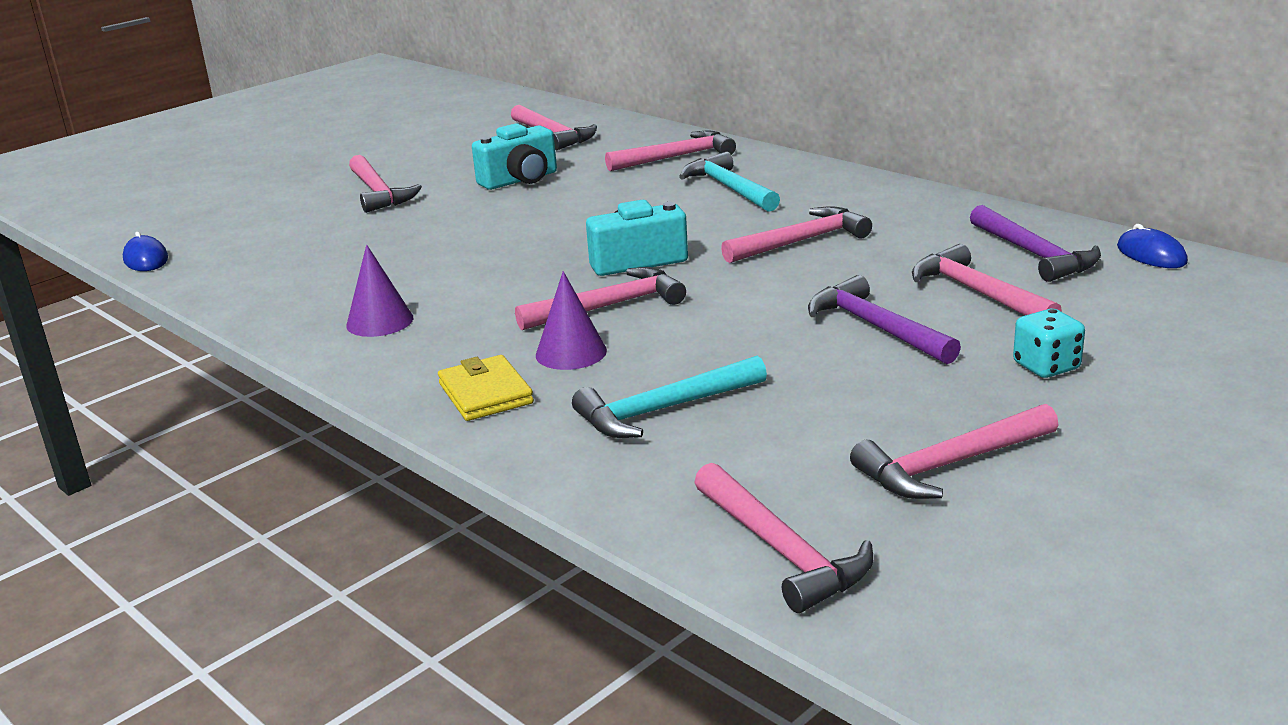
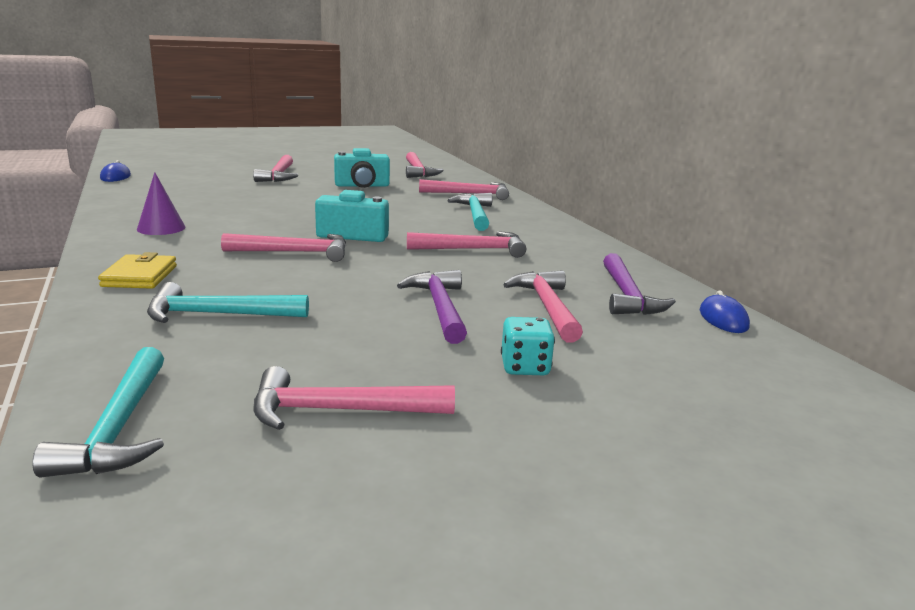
camera: 20 degrees right, 5 degrees down
purple cone [536,271,607,370] -> none
pink hammer [694,463,873,613] -> turquoise hammer [32,347,164,477]

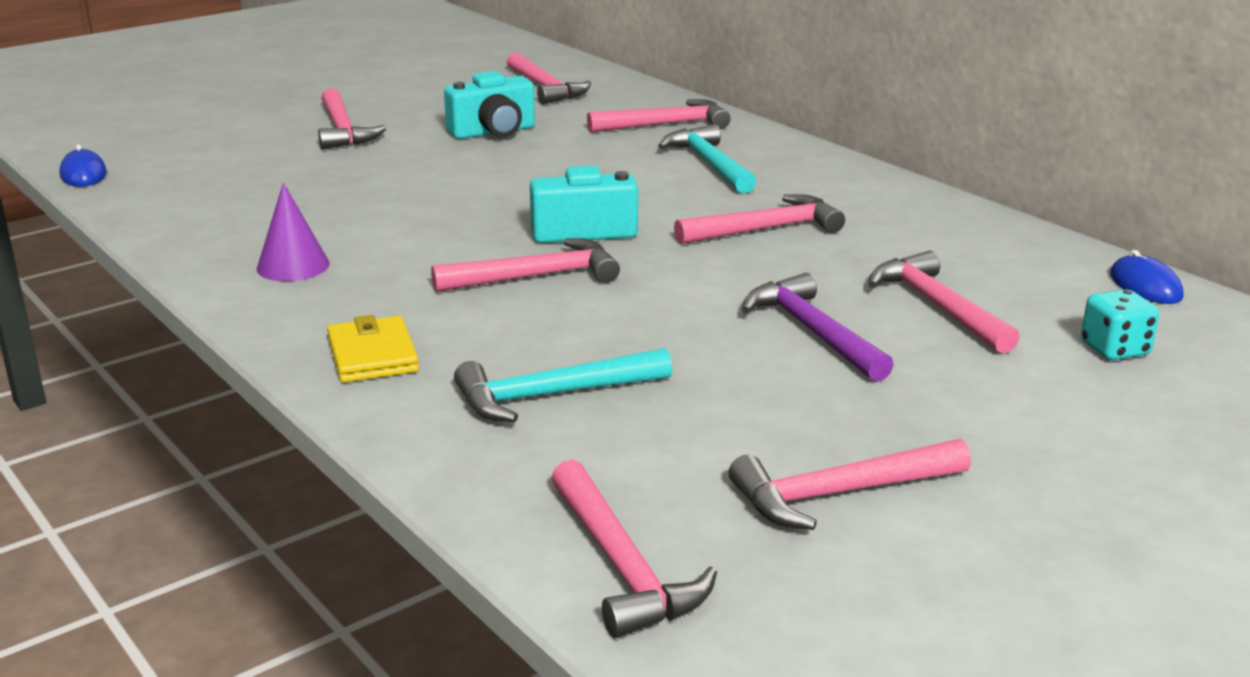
camera: 15 degrees left, 5 degrees up
turquoise hammer [32,347,164,477] -> pink hammer [551,459,717,638]
turquoise dice [501,317,555,375] -> turquoise dice moved to [1081,289,1159,360]
purple hammer [603,253,676,315] -> none

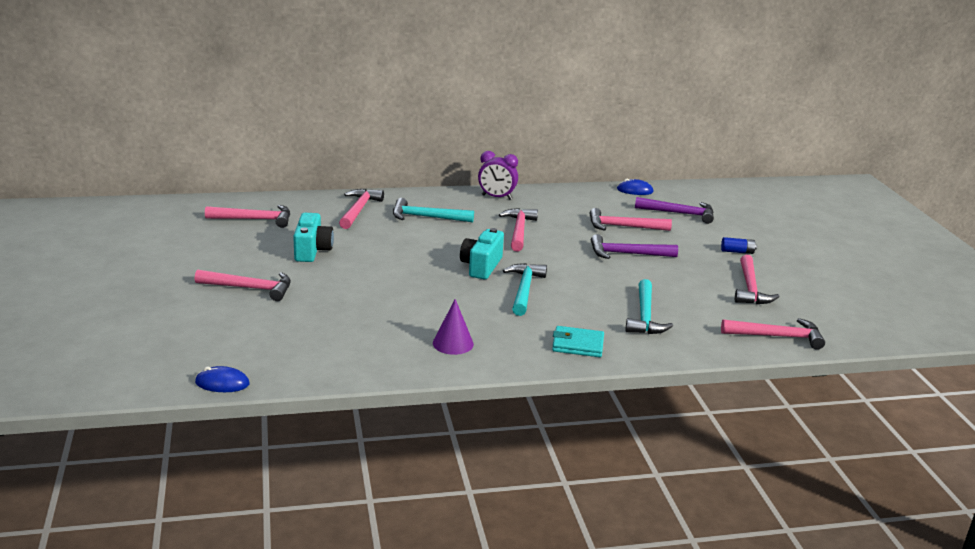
camera: 65 degrees left, 0 degrees up
yellow wallet [327,315,419,383] -> turquoise wallet [552,326,604,357]
pink hammer [431,238,620,292] -> turquoise hammer [503,263,547,316]
turquoise dice [1081,289,1159,360] -> purple hammer [635,197,714,224]
none -> purple clock [478,151,518,200]
none -> blue battery [721,237,757,254]

